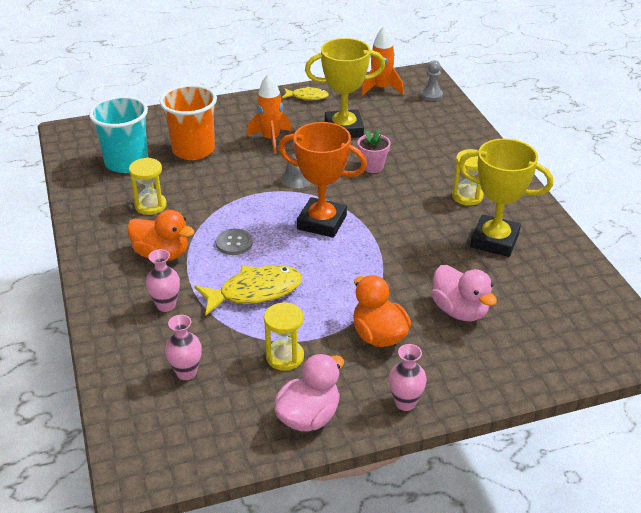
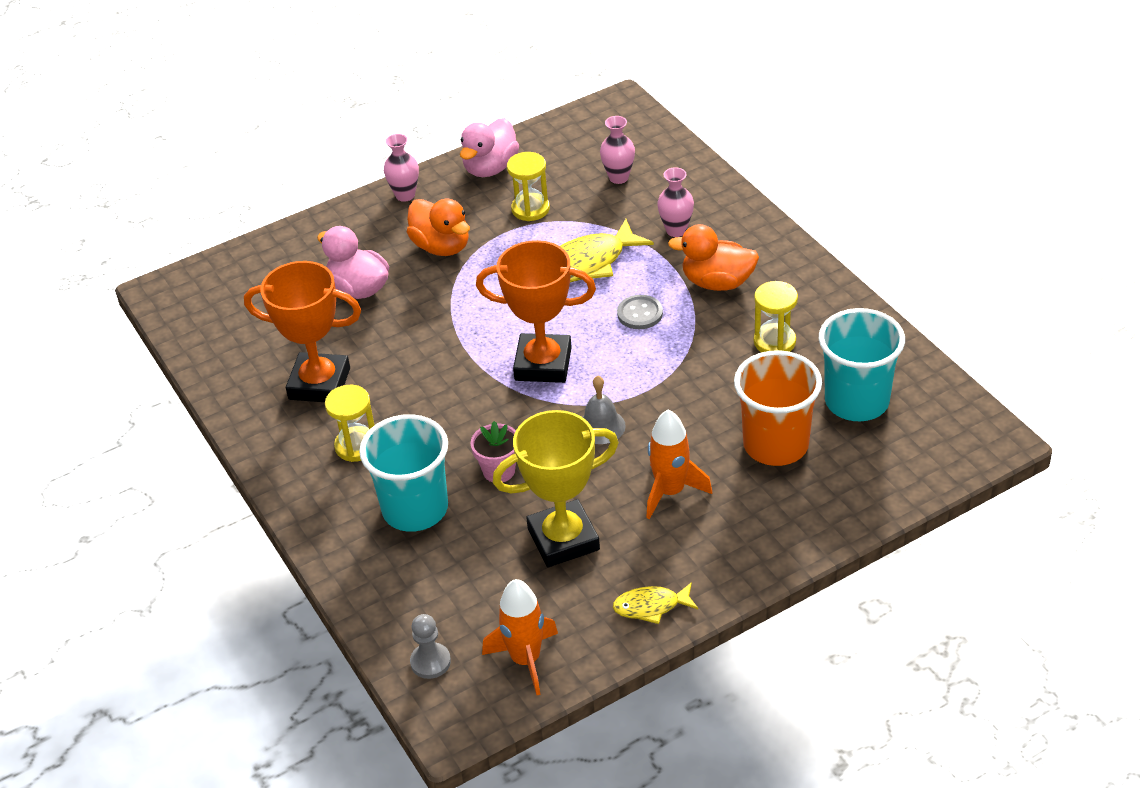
camera: 170 degrees right, 5 degrees up
yellow trophy [458,139,553,257] -> orange trophy [244,261,361,402]
none -> turquoise cup [359,414,448,532]

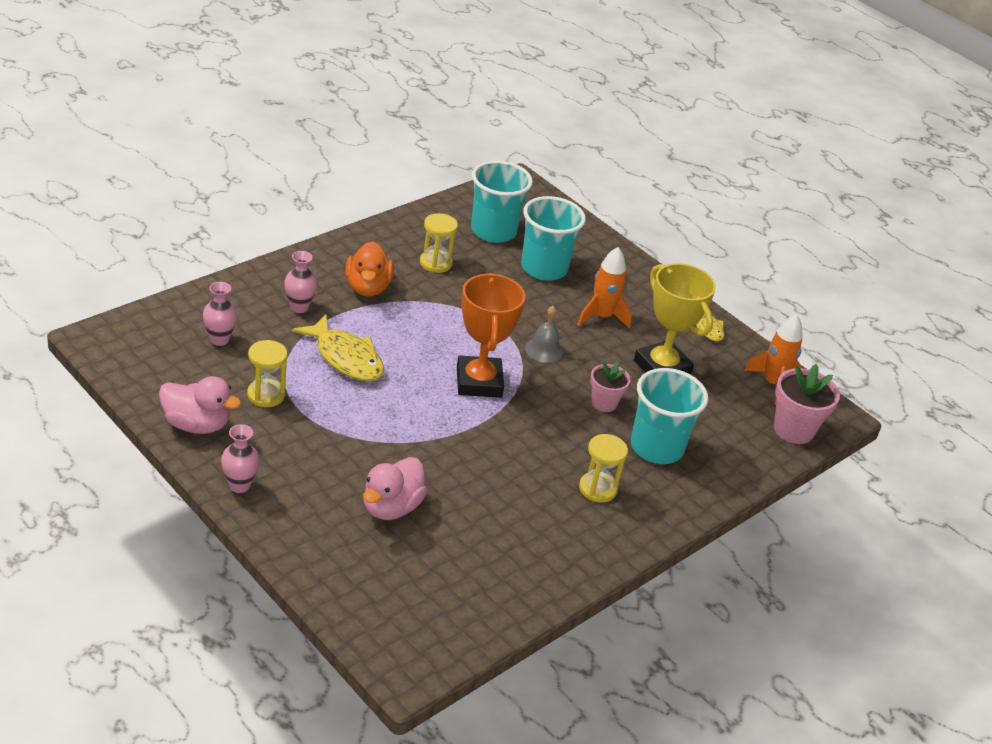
camera: 110 degrees left, 5 degrees down
orange trophy [244,261,361,402] -> none
orange duck [407,199,470,256] -> none
grey pawn [410,614,451,679] -> pink flower pot [774,364,840,444]
grey button [617,295,663,329] -> none
orange cup [734,350,822,466] -> turquoise cup [521,196,586,281]

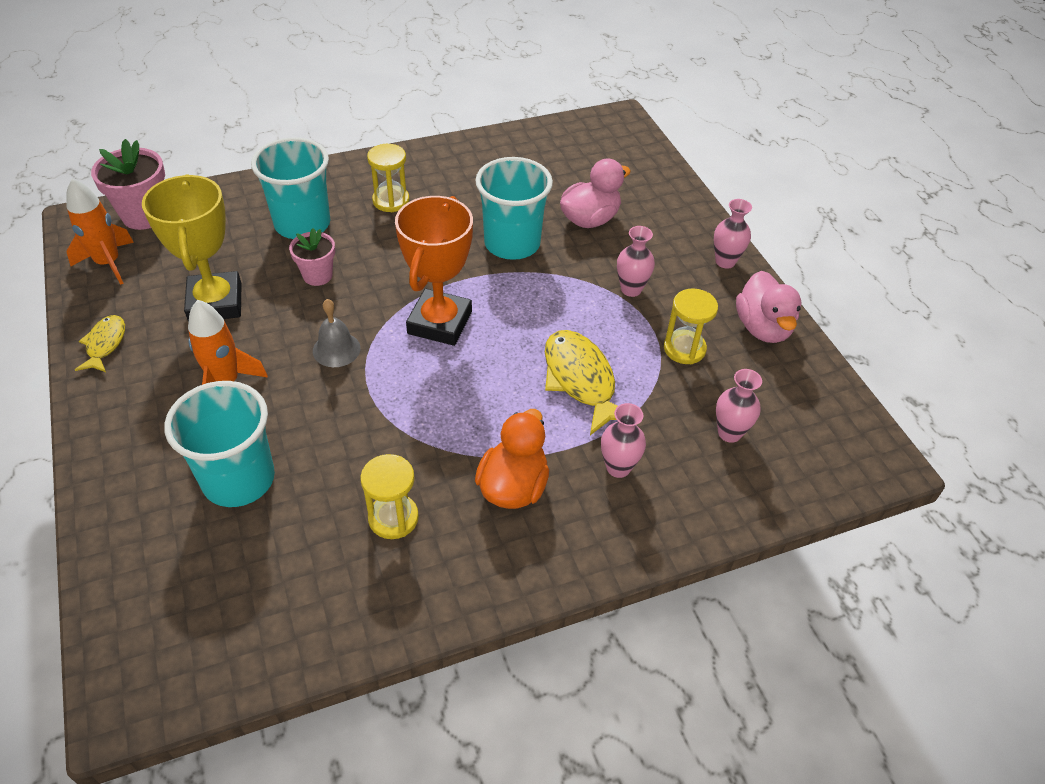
camera: 155 degrees left, 10 degrees up
pink duck [159,376,241,434] -> pink duck turned 135 degrees counterclockwise [736,271,802,343]
turquoise cup [471,160,533,243] -> turquoise cup moved to [475,157,553,260]
none -> pink vase [617,226,655,297]

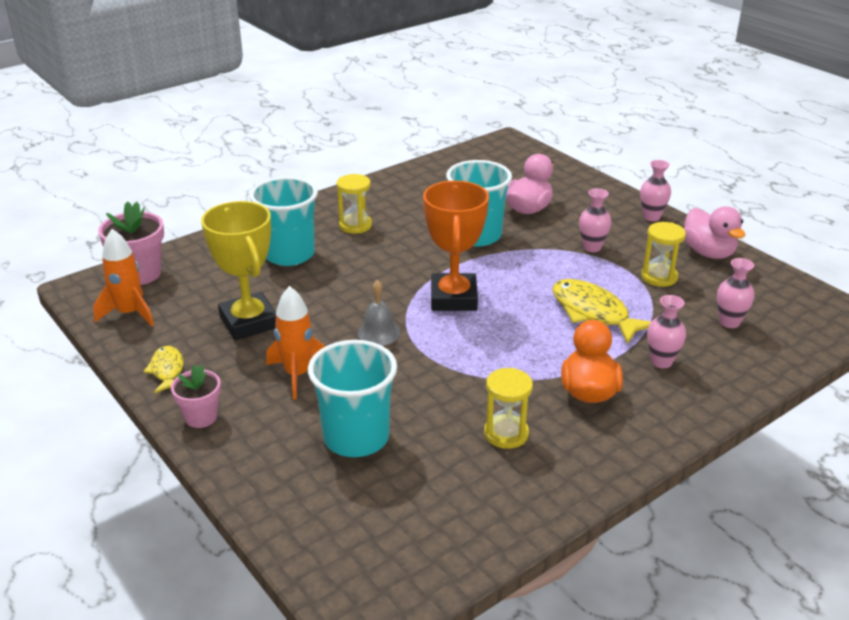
camera: 15 degrees left, 15 degrees down
pink flower pot [289,228,335,286] -> pink flower pot moved to [171,365,221,428]

